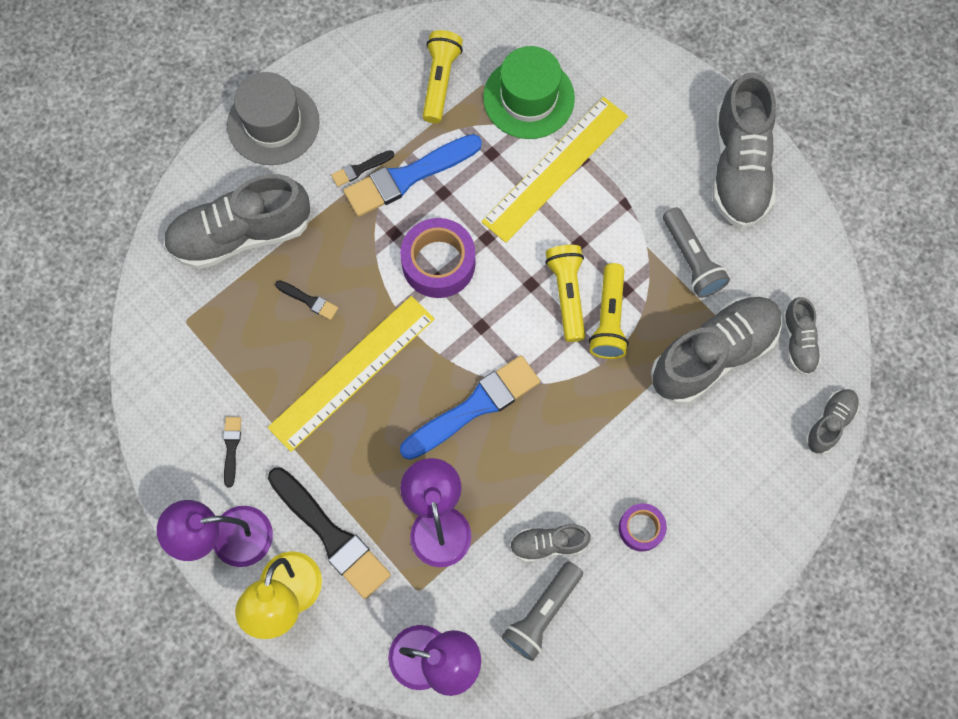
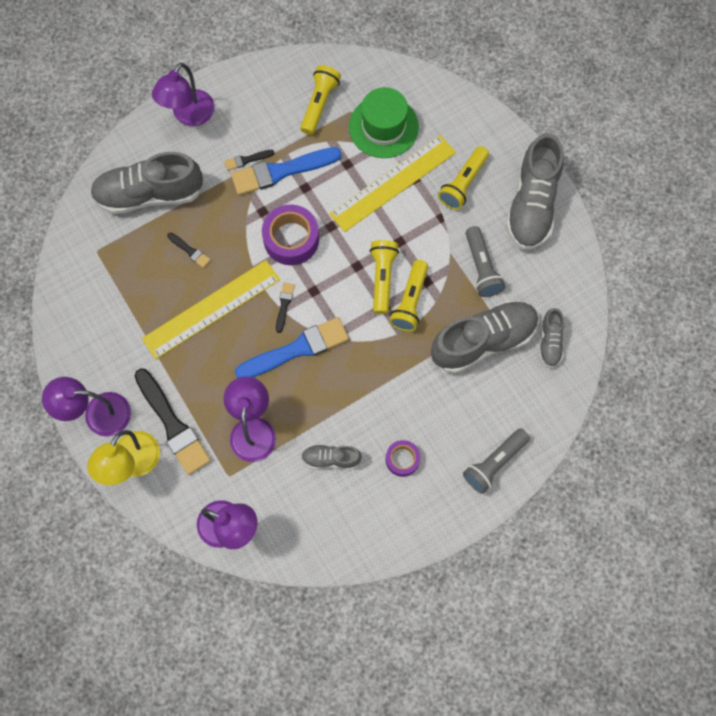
camera: 10 degrees right, 0 degrees up
black brush [223,417,241,487] -> black brush moved to [276,283,295,333]
grey hat [227,72,320,165] -> purple lamp [152,63,214,126]
grey flashlight [501,561,583,661] -> grey flashlight moved to [463,428,530,494]
grey shoe [805,389,859,454] -> none
none -> yellow flashlight [438,146,489,210]

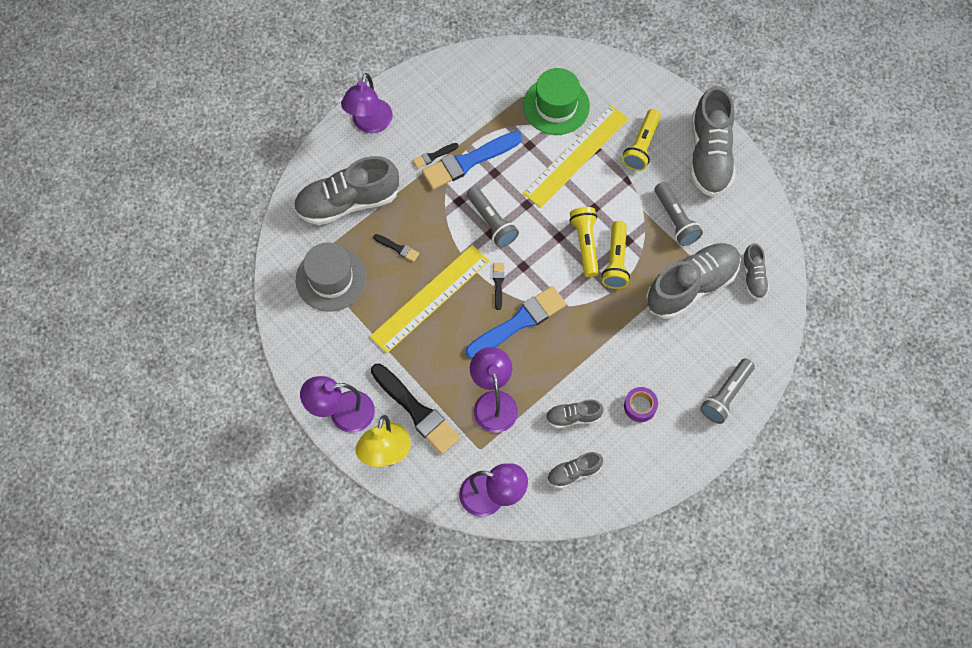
camera: 10 degrees left, 5 degrees down
purple tape [262,205,319,265] -> grey flashlight [467,186,519,247]
yellow flashlight [300,65,341,135] -> none
none -> grey hat [296,243,367,311]
none -> grey shoe [547,452,603,489]

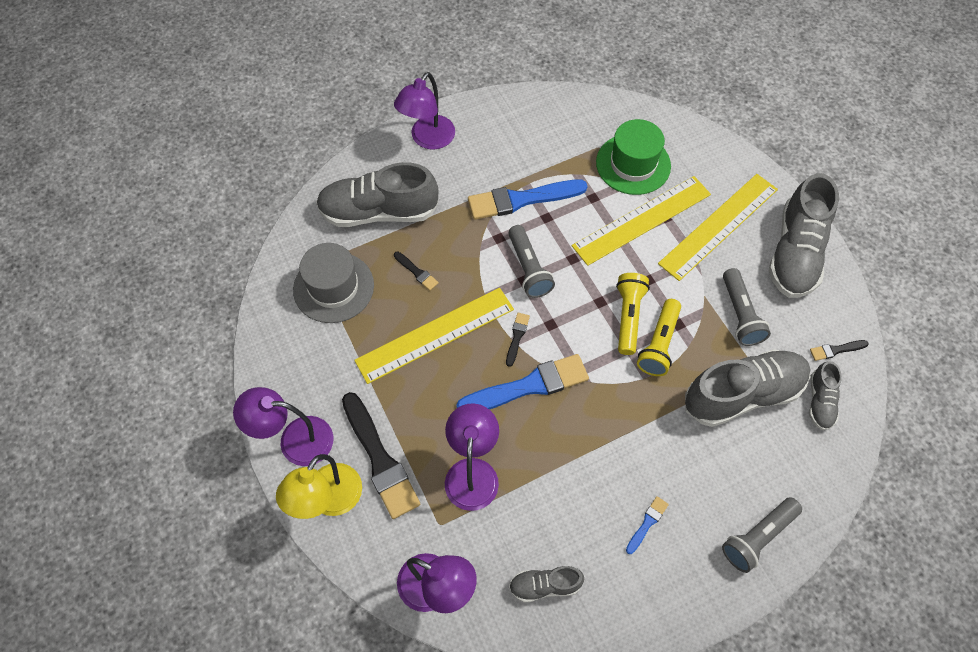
camera: 15 degrees right, 5 degrees down
black brush [413,143,458,169] -> black brush moved to [810,340,869,361]
grey shoe [545,399,604,428] -> none
yellow flashlight [622,109,661,171] -> yellow ruler [658,174,778,281]
purple tape [624,387,658,422] -> blue brush [626,496,669,554]

